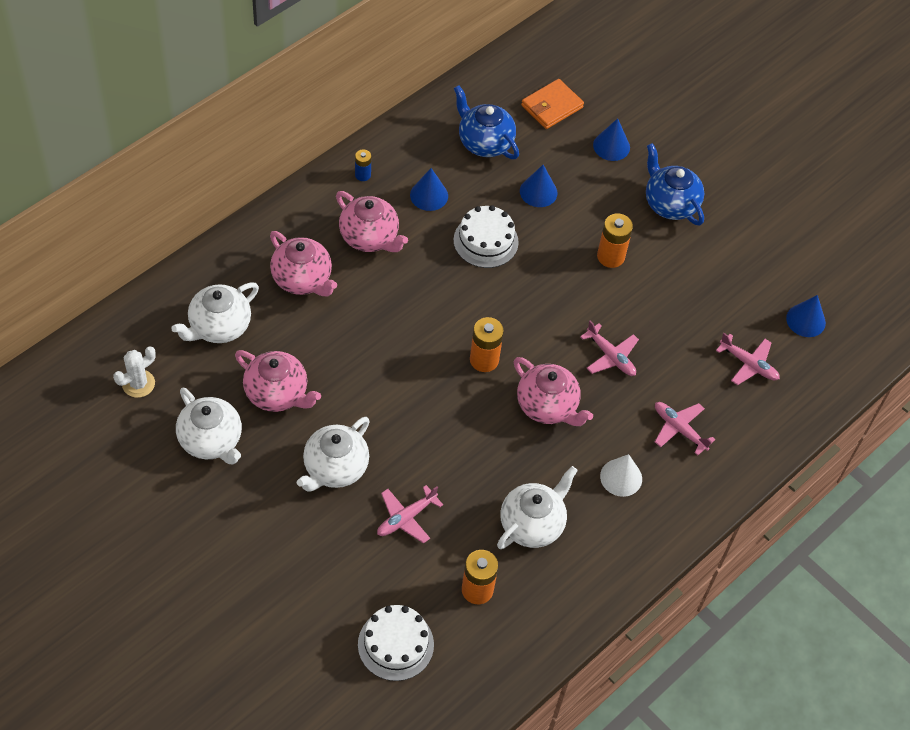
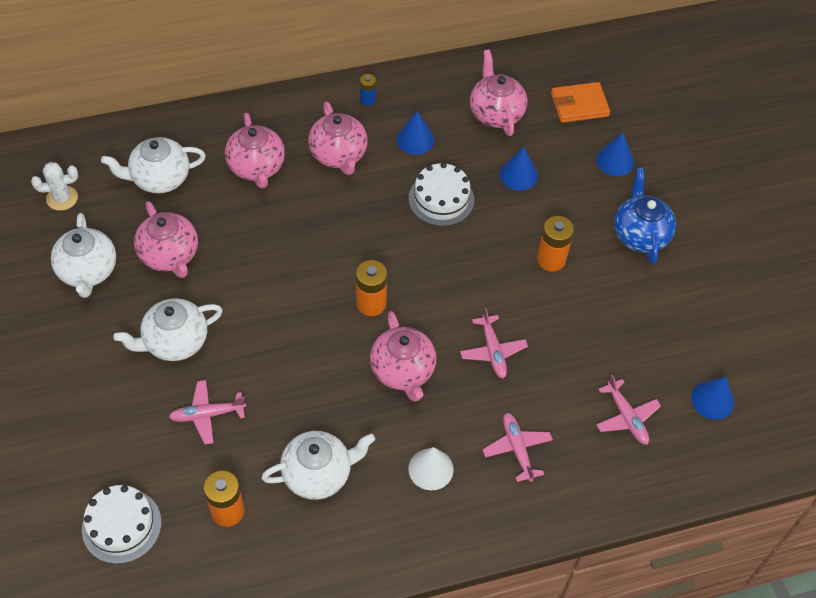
camera: 30 degrees right, 0 degrees up
blue teapot [454,85,519,159] -> pink teapot [470,49,527,136]

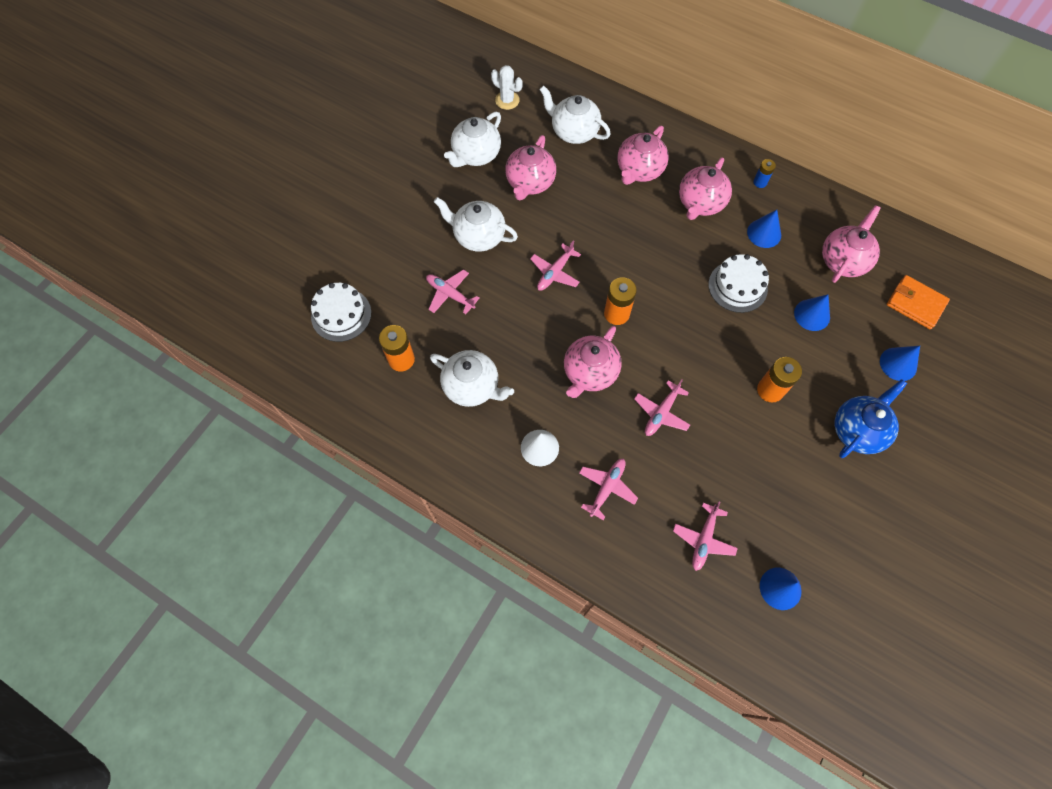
camera: 50 degrees right, 10 degrees up
none -> pink plane [530,240,581,291]

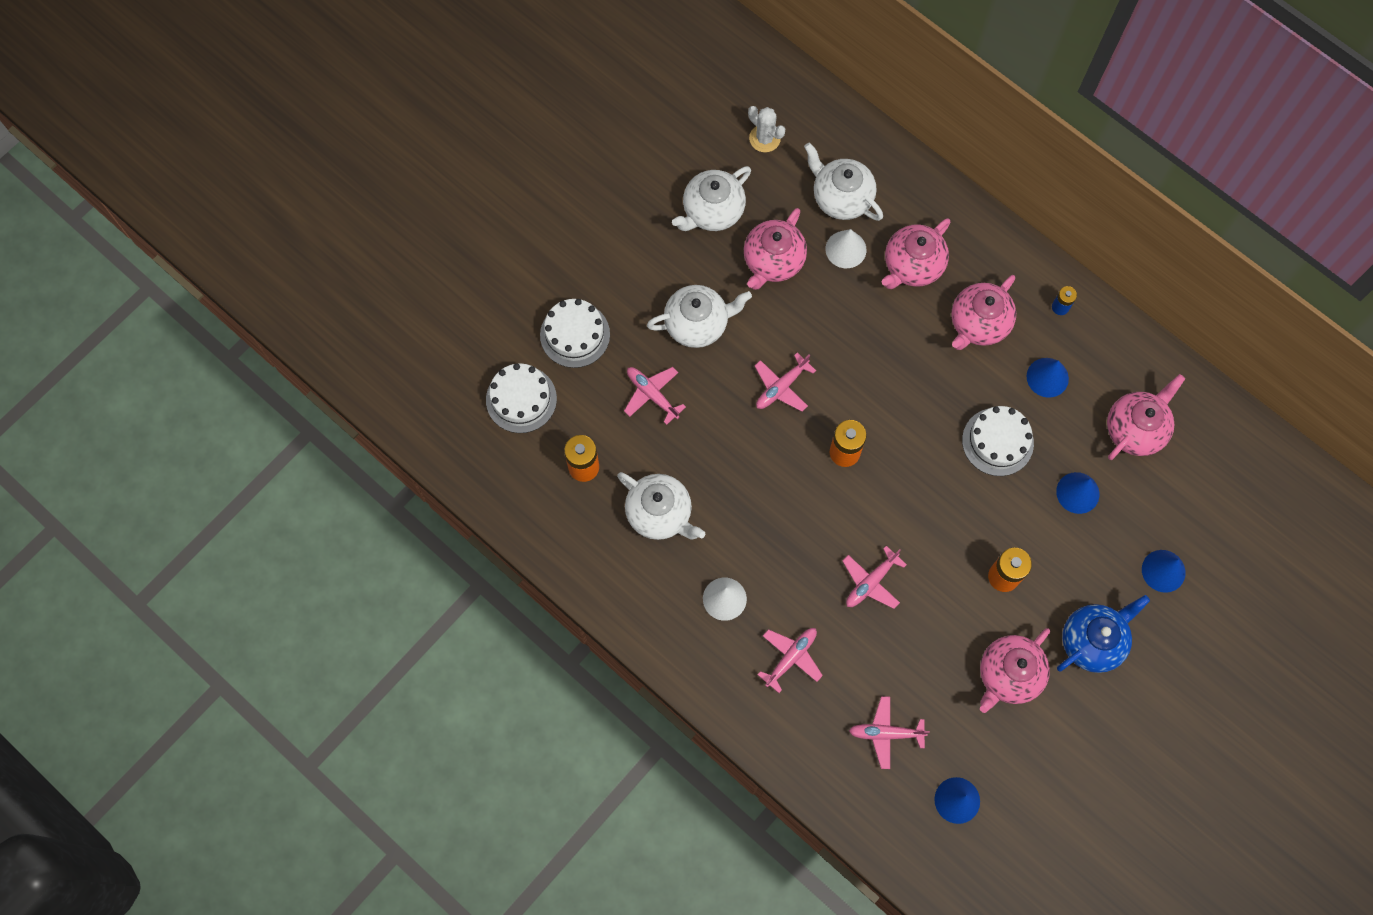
camera: 10 degrees right, 5 degrees up
white teapot [434,197,518,252] -> white teapot turned 135 degrees clockwise [647,285,752,348]
pink teapot [564,326,622,398] -> pink teapot moved to [980,628,1050,713]
pink plane [673,502,738,571] -> pink plane turned 60 degrees clockwise [849,696,930,769]
orange wallet [886,275,950,329] -> none
none -> white cake [540,299,610,368]
none -> white cone [825,229,867,268]

